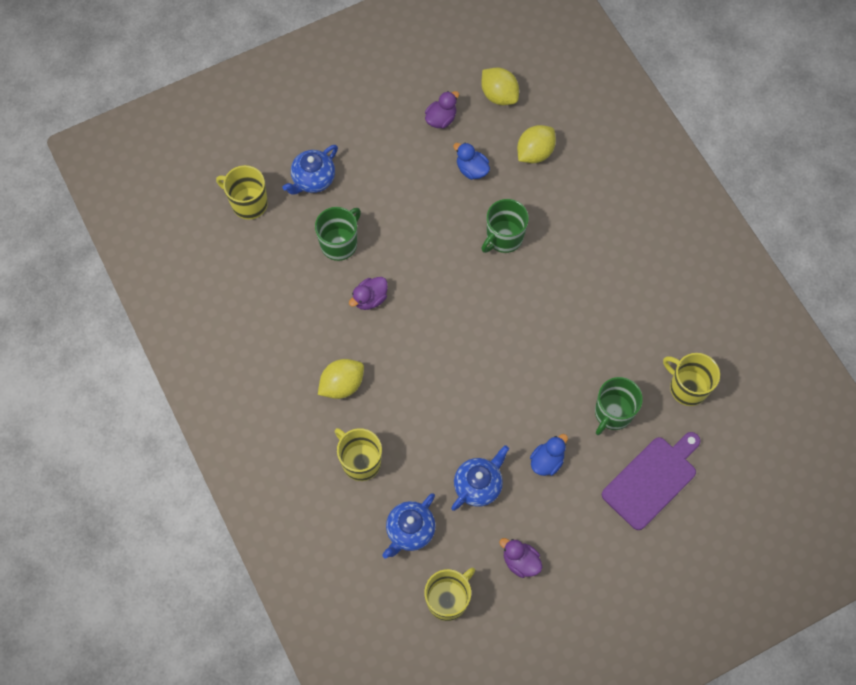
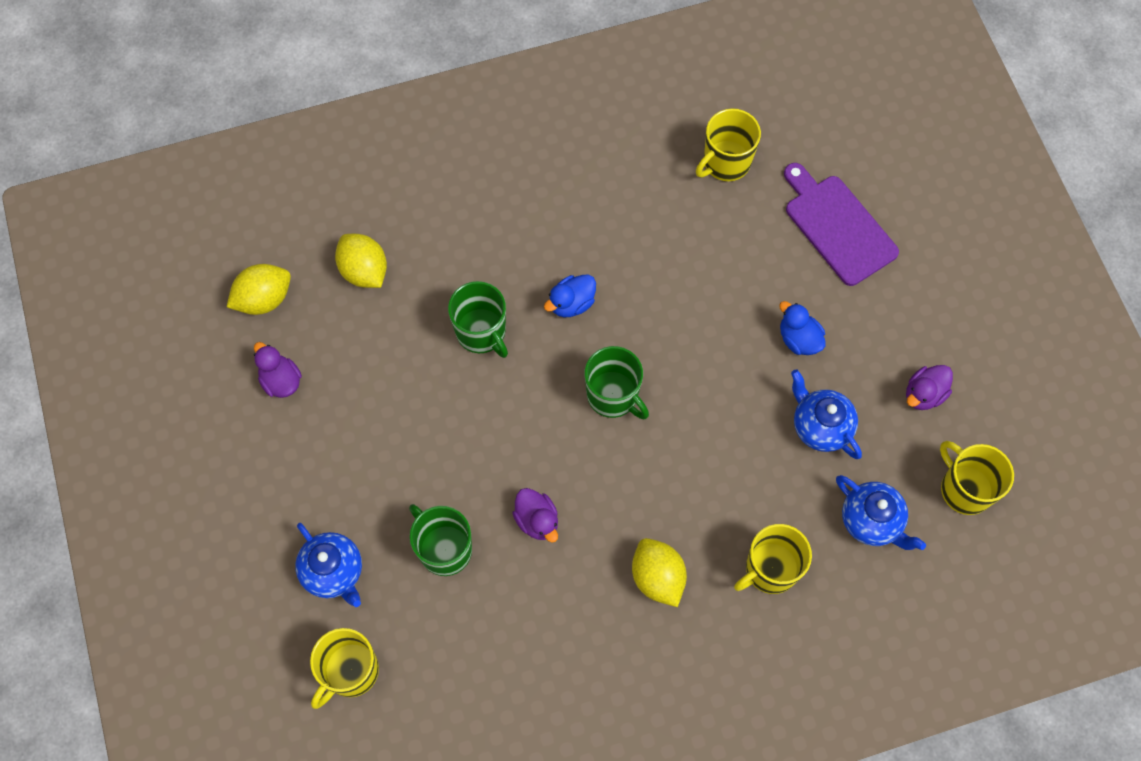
camera: 80 degrees left, 0 degrees up
blue duck [453,143,490,180] -> blue duck moved to [544,275,596,317]
green mug [595,377,643,435] -> green mug moved to [585,346,649,420]

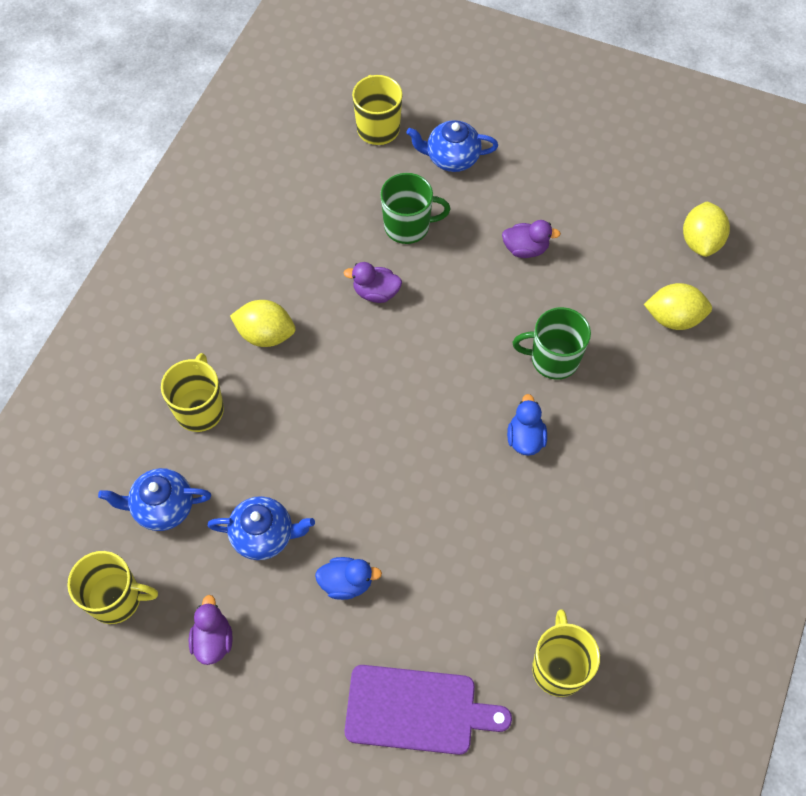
camera: 130 degrees right, 5 degrees down
purple duck [254,342,302,398] -> purple duck moved to [502,220,561,258]
green mug [585,346,649,420] -> none

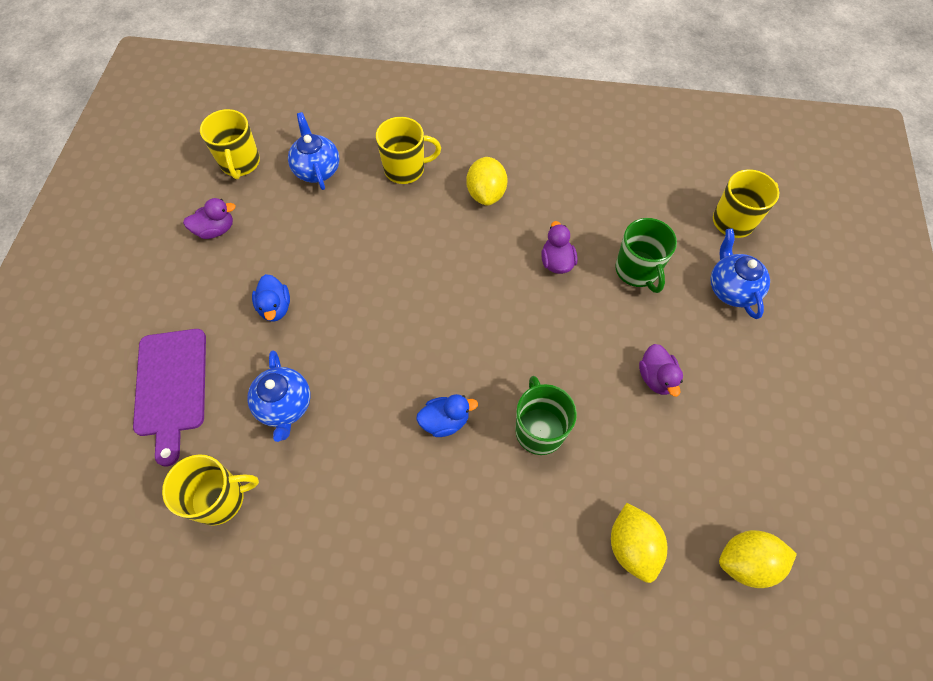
camera: 75 degrees right, 0 degrees up
blue teapot [207,496,315,560] -> blue teapot moved to [247,351,310,442]

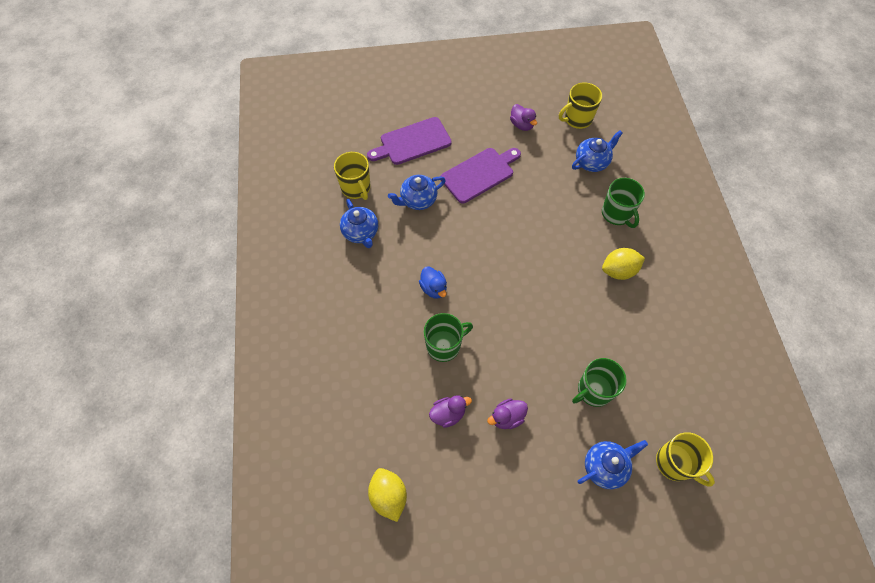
camera: 75 degrees right, 0 degrees up
blue duck [252,274,290,322] -> purple cutting board [441,148,521,204]
yellow mug [376,117,441,184] -> green mug [602,178,645,228]
purple duck [541,221,578,274] -> purple duck moved to [429,395,472,428]
yellow lemon [611,503,667,583] -> none
none -> blue teapot [340,199,378,248]

